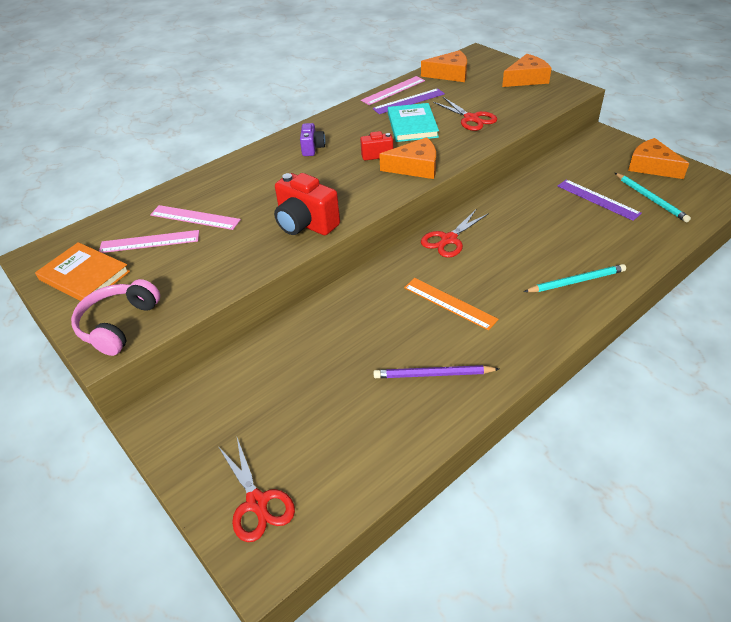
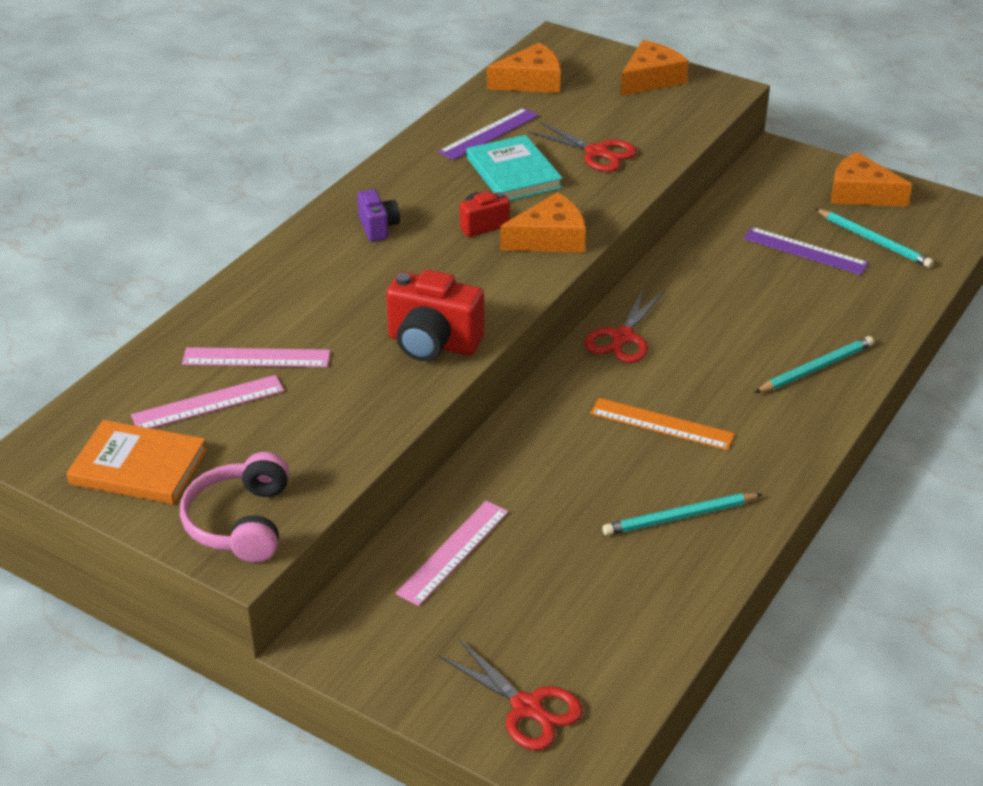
camera: 20 degrees left, 5 degrees down
pink ruler [361,76,425,105] -> pink ruler moved to [396,501,509,606]
purple pencil [373,365,499,378] -> turquoise pencil [602,493,762,536]

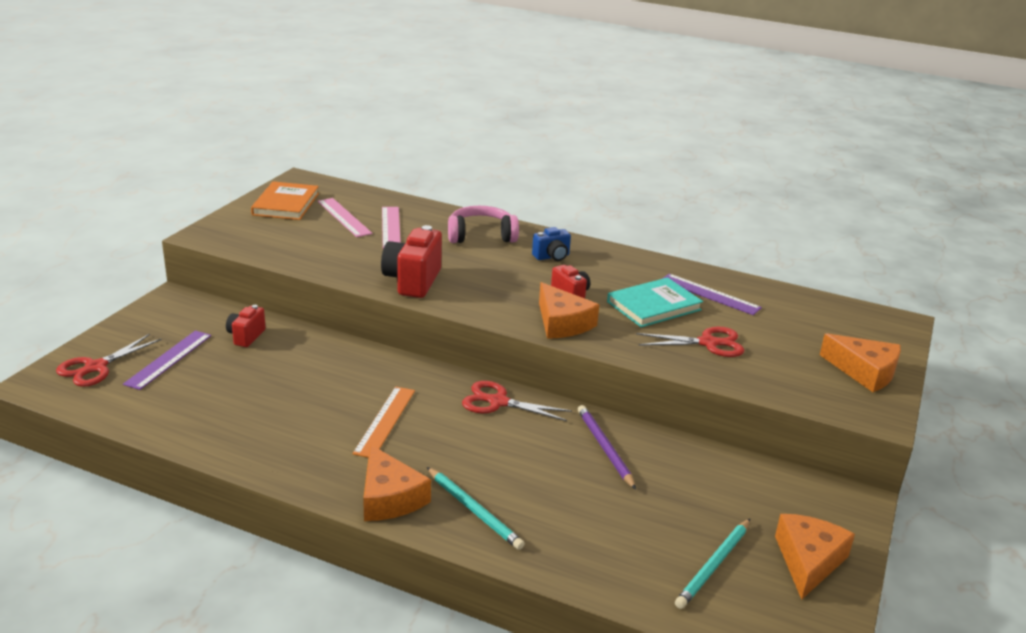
camera: 80 degrees right, 10 degrees down
pink headphones [180,452,289,563] -> pink headphones moved to [448,206,519,243]
purple camera [357,189,400,242] -> blue camera [532,227,571,261]
pink ruler [396,501,509,606] -> red camera [226,305,266,347]
orange cheese [487,43,561,93] -> orange cheese moved to [363,445,431,521]
red scissors [528,121,637,172] -> red scissors turned 120 degrees counterclockwise [636,327,745,357]
turquoise pencil [602,493,762,536] -> none
purple ruler [743,227,869,275] -> purple ruler moved to [123,330,211,390]
none -> purple pencil [578,405,636,490]

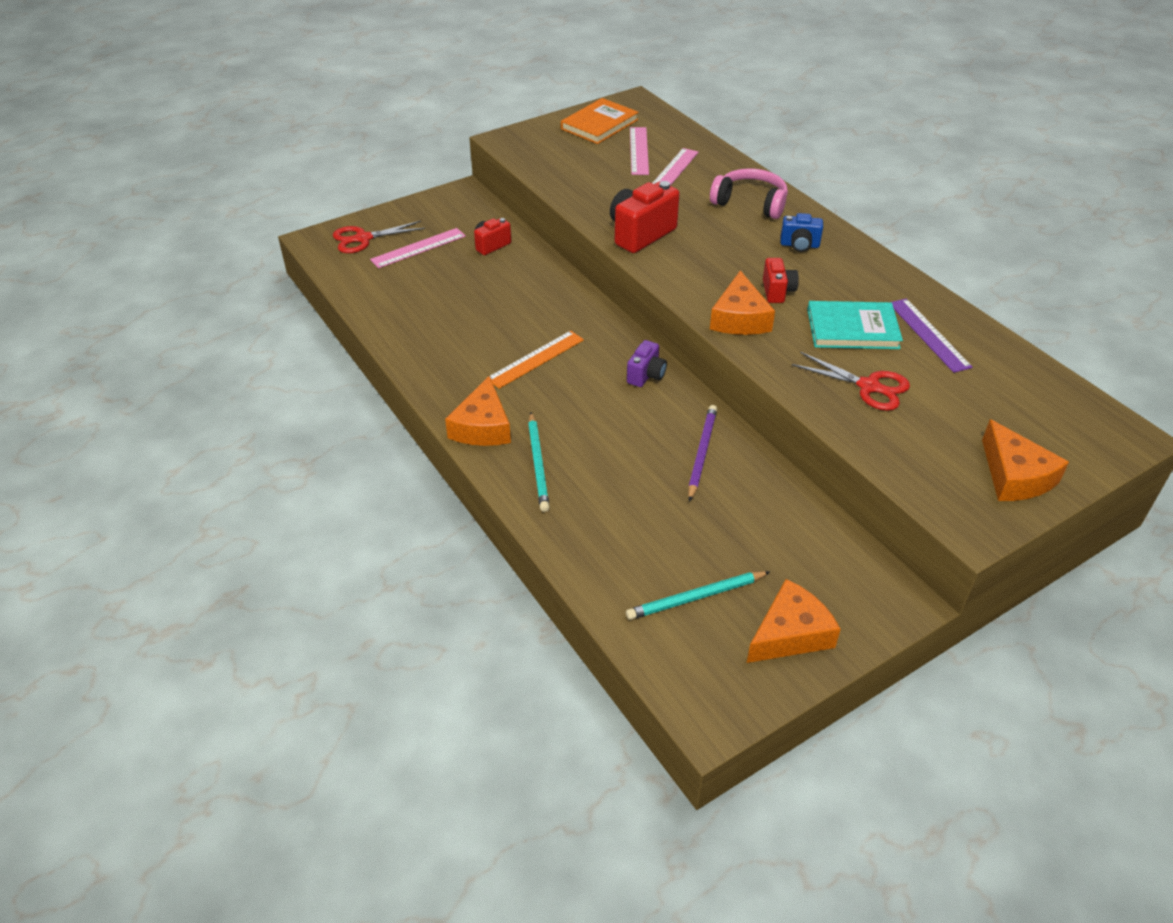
camera: 35 degrees right, 15 degrees up
purple ruler [123,330,211,390] -> pink ruler [370,228,466,268]
red scissors [462,381,572,421] -> purple camera [627,340,667,387]

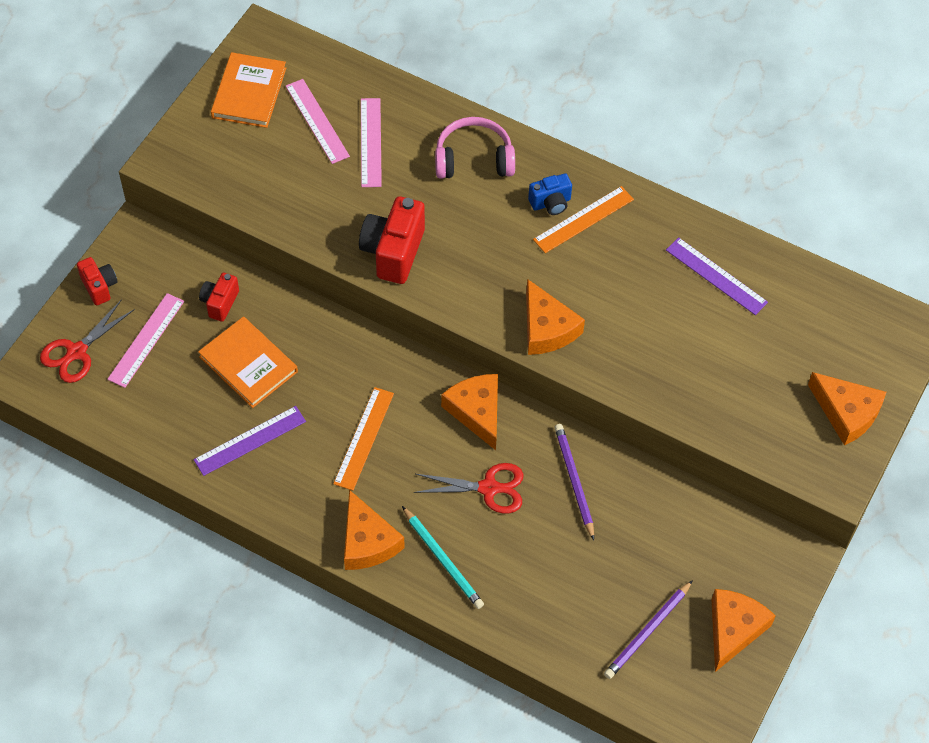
camera: 30 degrees left, 15 degrees up
turquoise pencil [626,571,770,620] -> purple pencil [604,580,693,679]
purple camera [627,340,667,387] -> orange cheese [441,374,498,450]
red camera [763,258,799,303] -> red camera moved to [77,257,118,305]
red scissors [792,352,910,411] -> red scissors moved to [414,463,524,514]
turquoise book [807,301,903,349] -> none
none -> purple ruler [194,406,306,476]
none -> orange book [198,316,298,408]
none -> orange ruler [533,186,634,253]

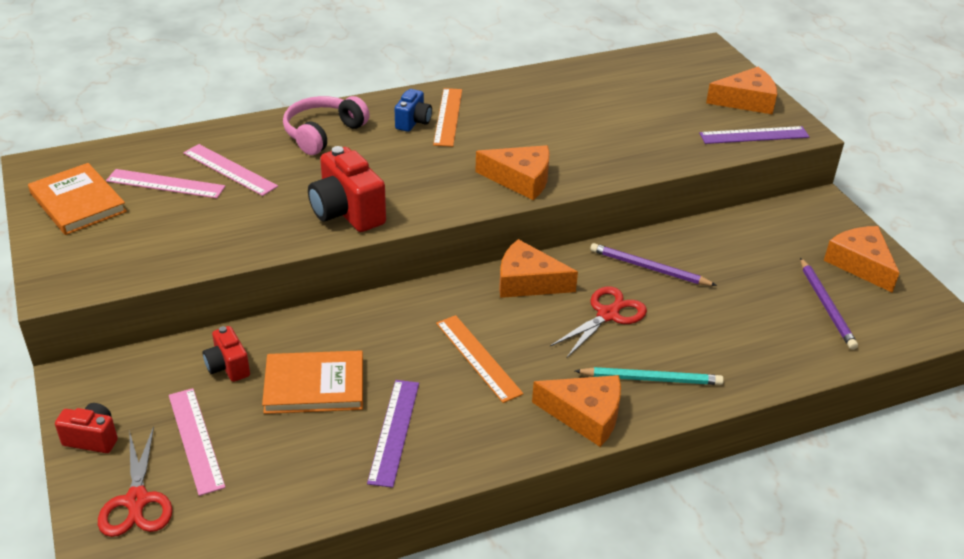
camera: 50 degrees left, 20 degrees down
purple ruler [666,237,768,315] -> purple ruler moved to [699,126,809,144]

